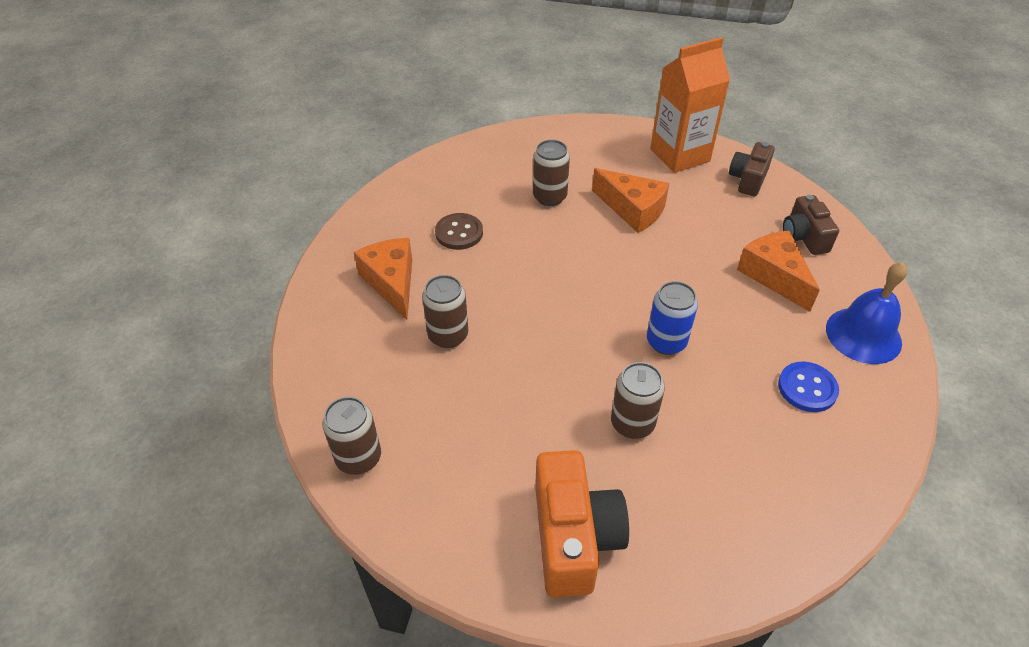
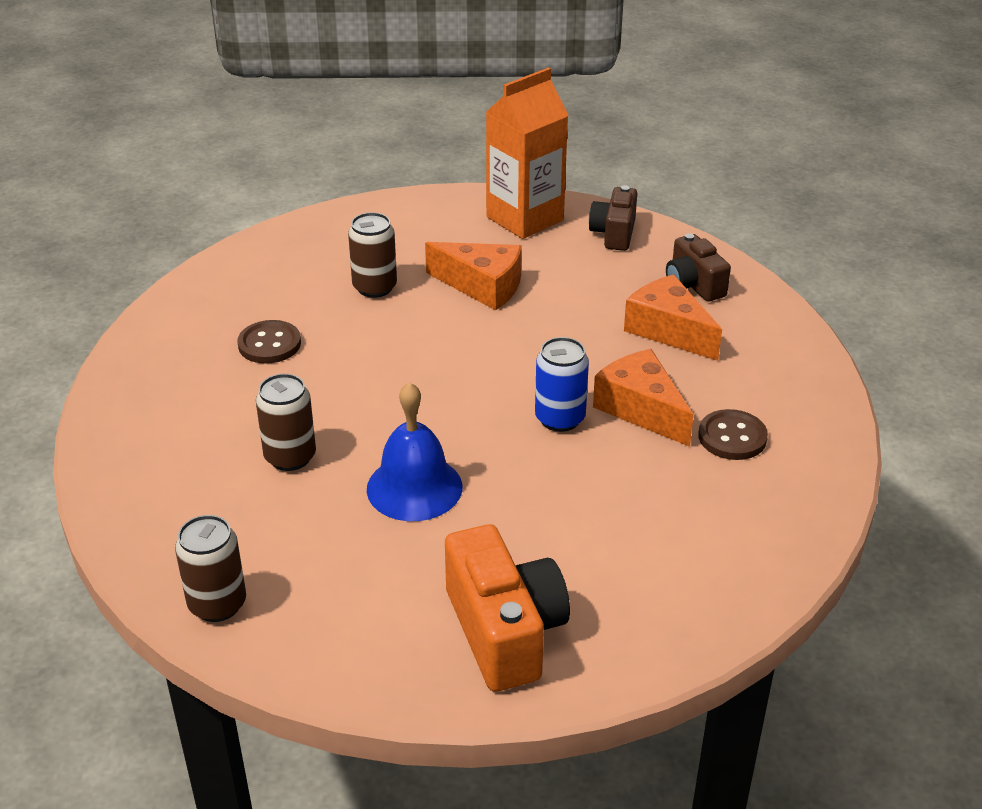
camera: 15 degrees left, 10 degrees down
orange cheese [354,238,412,320] -> orange cheese moved to [593,349,694,447]
brown can [611,362,665,439] -> none
blue button [778,362,839,412] -> brown button [698,409,768,460]
blue bell [826,262,907,364] -> blue bell moved to [367,382,462,521]

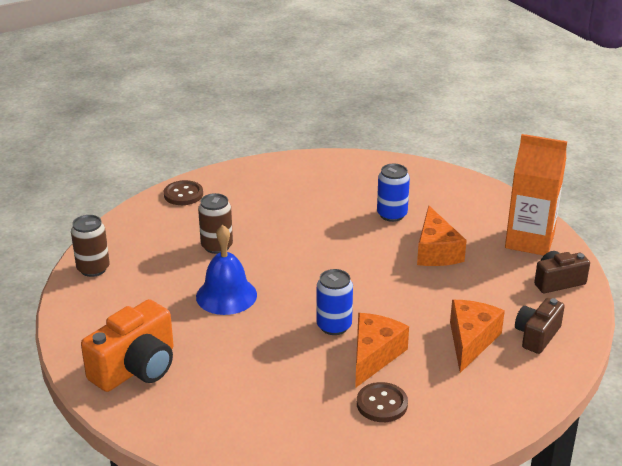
camera: 60 degrees right, 5 degrees down
brown button [237,320,301,363] -> brown button moved to [164,180,203,205]
brown can [348,212,397,298] -> blue can [377,164,410,222]

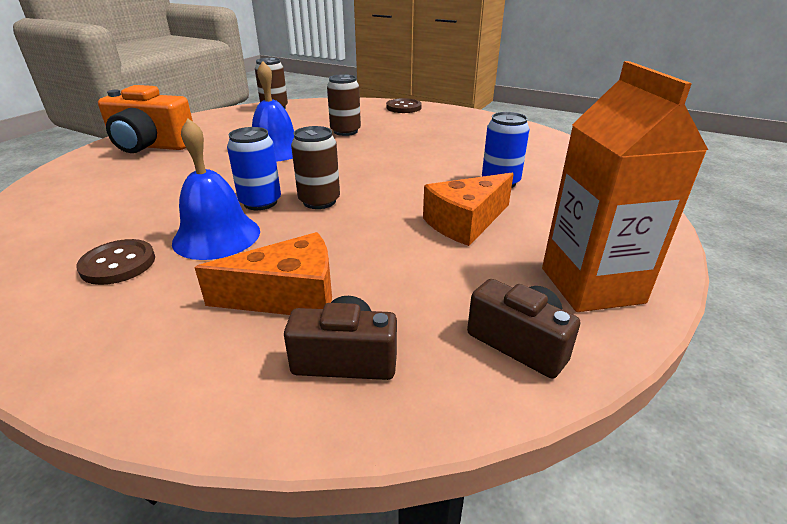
camera: 60 degrees right, 0 degrees up
orange cheese [355,313,409,388] -> blue bell [172,119,260,260]
none -> brown can [291,126,340,209]

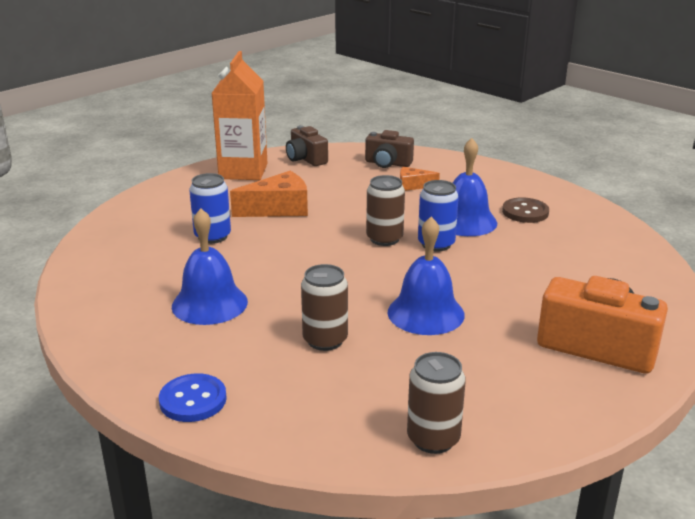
camera: 165 degrees left, 5 degrees down
orange cheese [194,232,332,315] -> orange cheese [400,167,440,191], size x0.56
brown button [386,98,422,113] -> blue button [159,373,227,422]
none -> blue bell [172,208,248,325]

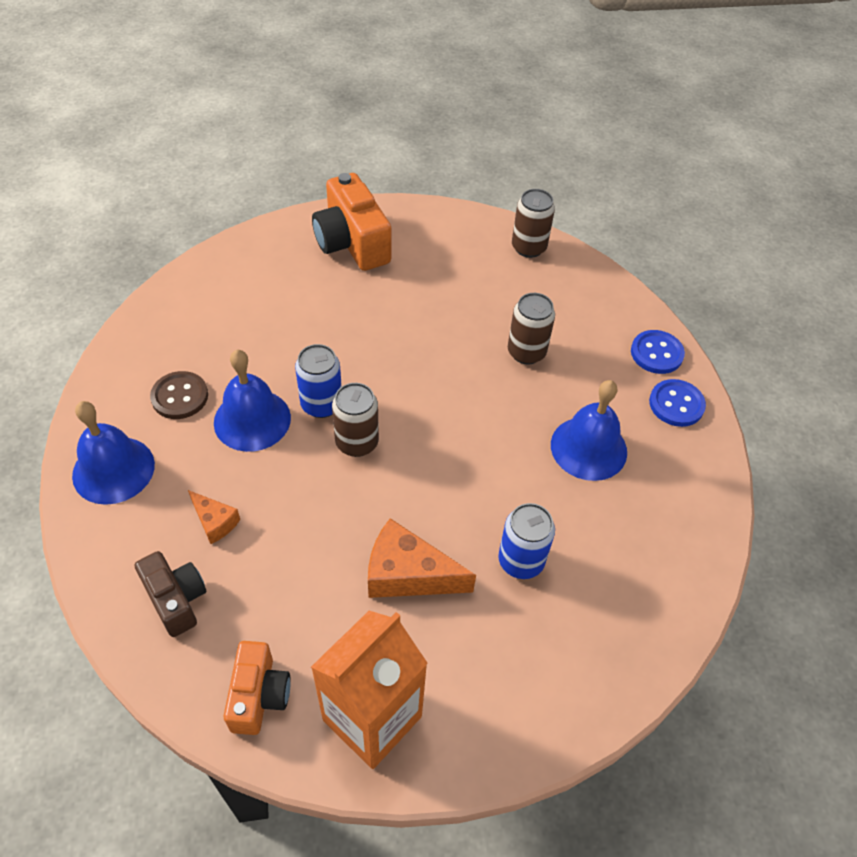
camera: 145 degrees left, 25 degrees up
brown camera [286,125,328,166] -> orange camera [224,641,291,735]
blue bell [388,217,465,335] -> blue bell moved to [72,401,155,505]
none -> blue button [649,379,706,427]

